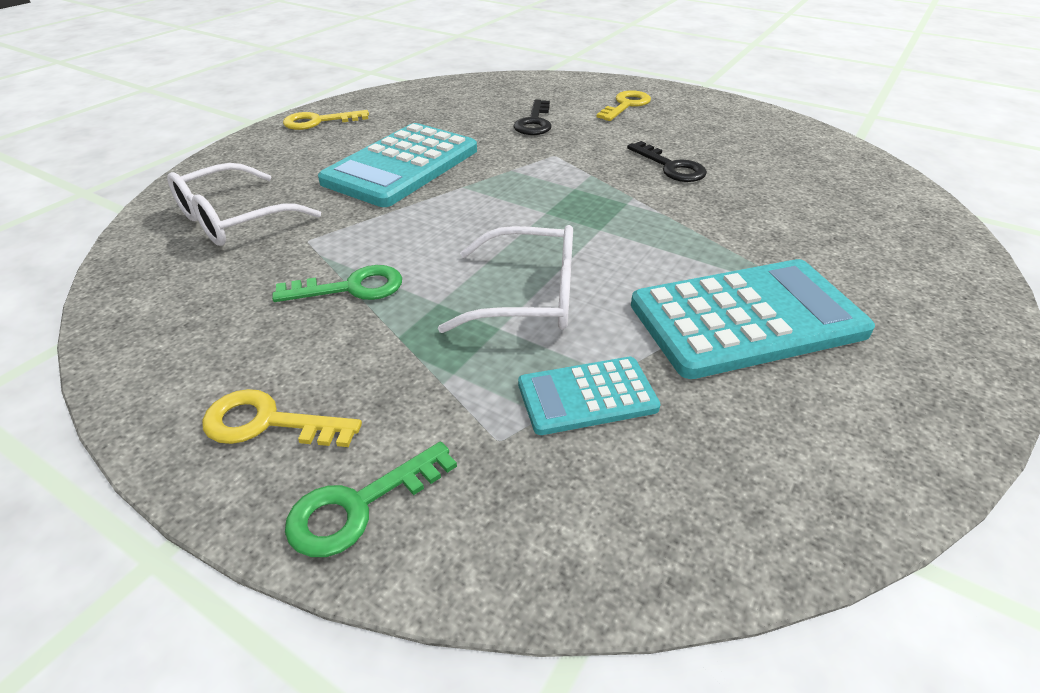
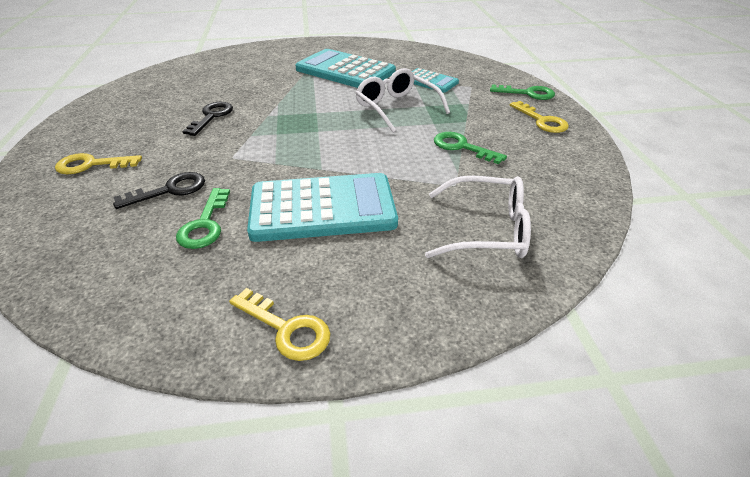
camera: 130 degrees left, 0 degrees up
none -> green key [176,188,230,249]

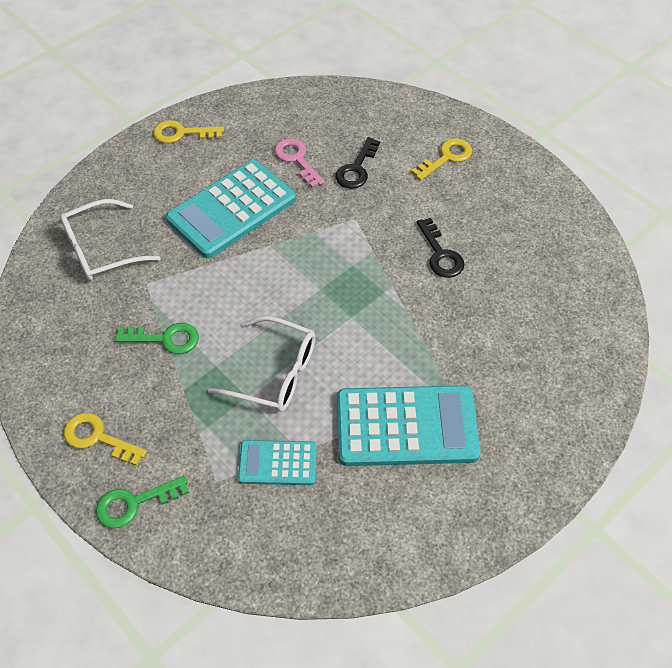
camera: 145 degrees right, 15 degrees up
green key [176,188,230,249] -> pink key [274,138,325,188]

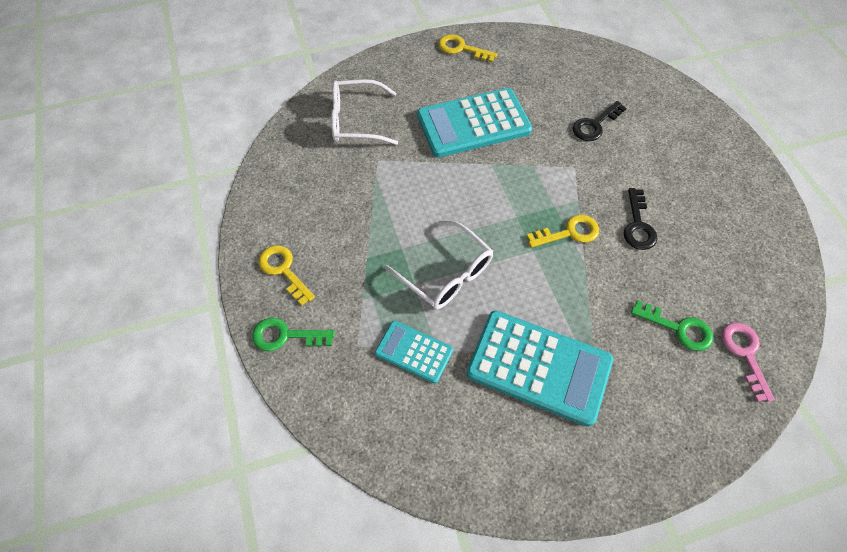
camera: 25 degrees right, 5 degrees up
green key [115,323,199,354] -> green key moved to [631,300,713,351]
pink key [274,138,325,188] -> pink key moved to [722,323,775,402]
yellow key [412,138,472,180] -> yellow key moved to [527,215,599,248]

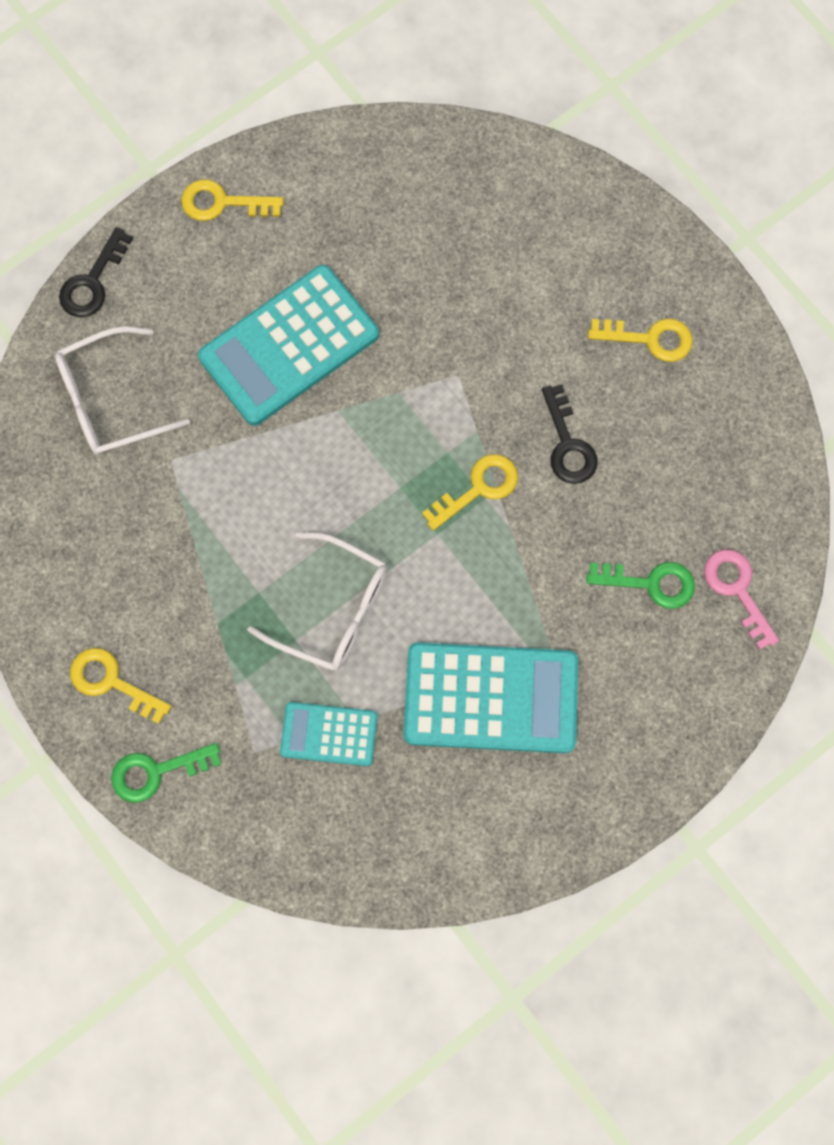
camera: 20 degrees left, 15 degrees up
black key [573,101,626,141] -> black key moved to [59,227,133,317]
none -> yellow key [588,319,693,362]

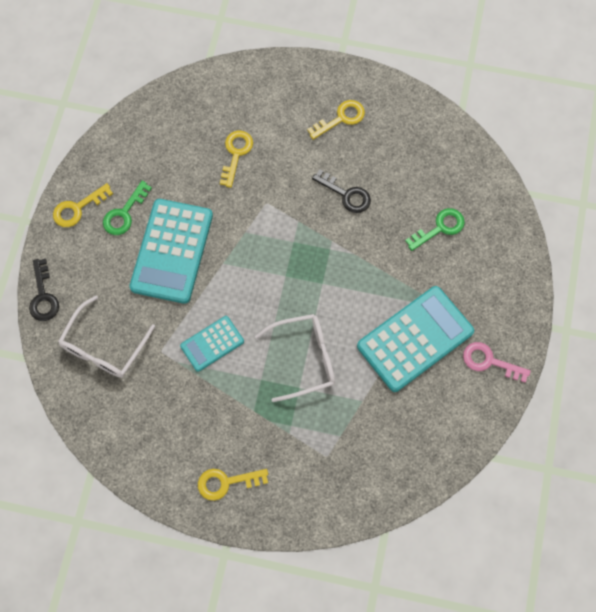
camera: 40 degrees left, 5 degrees down
green key [111,743,221,802] -> green key moved to [103,181,152,235]
turquoise calculator [280,702,378,766] -> turquoise calculator moved to [180,316,244,372]
yellow key [422,454,518,531] -> yellow key moved to [220,131,253,188]
pink key [704,549,779,650] -> pink key moved to [463,342,531,383]

